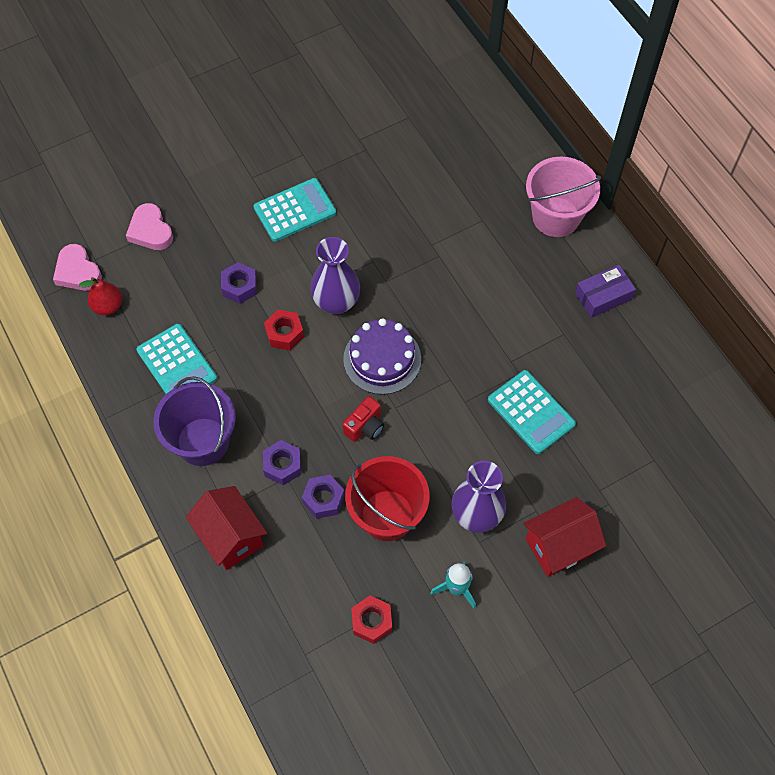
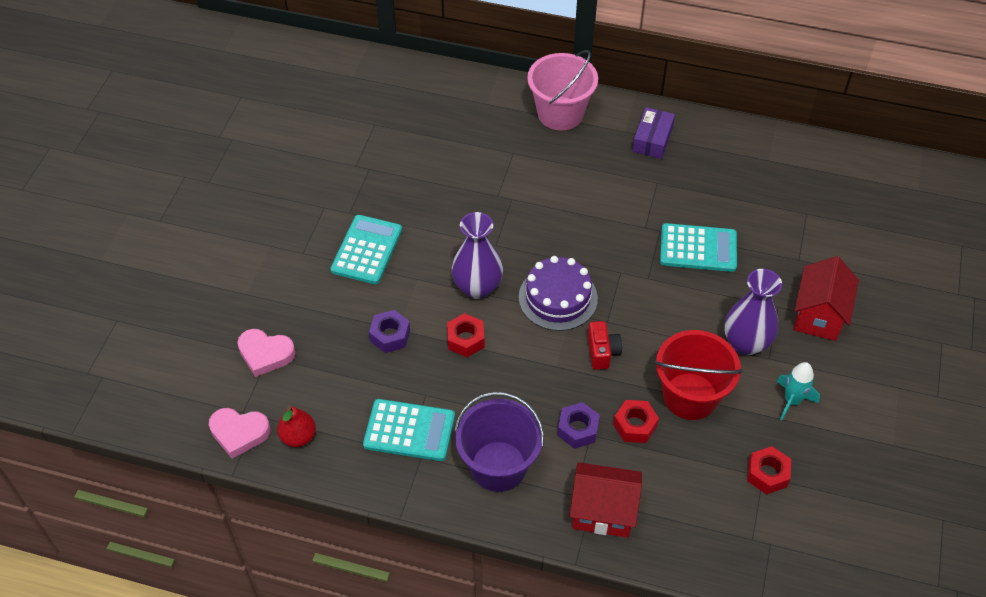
camera: 45 degrees left, 10 degrees down
purple nut [302,475,345,519] -> red nut [613,400,659,443]

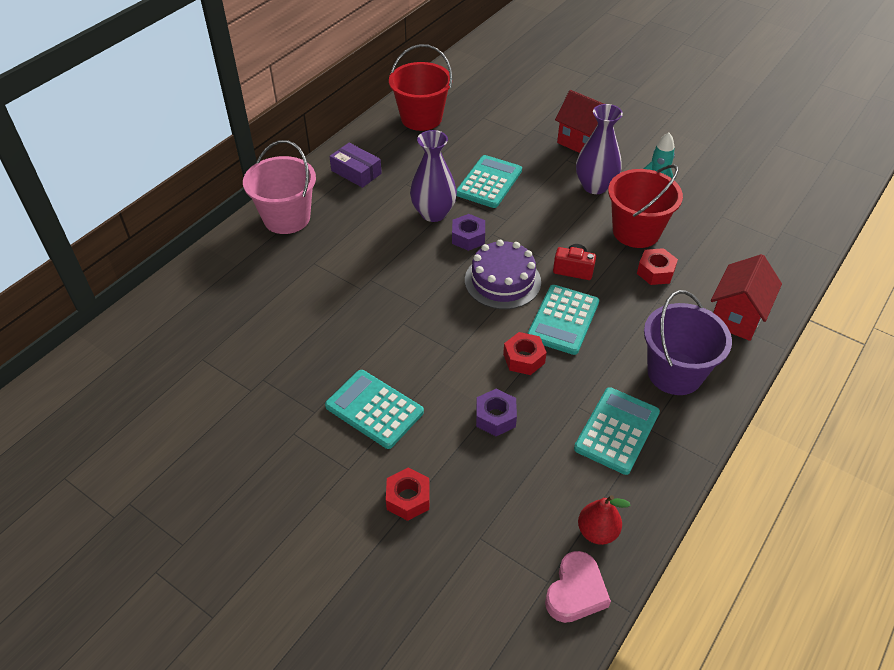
camera: 70 degrees left, 5 degrees down
pink heart [237,329,296,377] -> none
purple vase [452,212,503,299] -> purple vase moved to [410,130,457,222]
purple nut [557,402,600,449] -> purple nut moved to [452,214,485,251]
red nut [748,446,791,494] -> red nut moved to [386,468,430,521]
none -> red bucket [389,44,452,131]
none -> turquoise calculator [527,285,599,355]

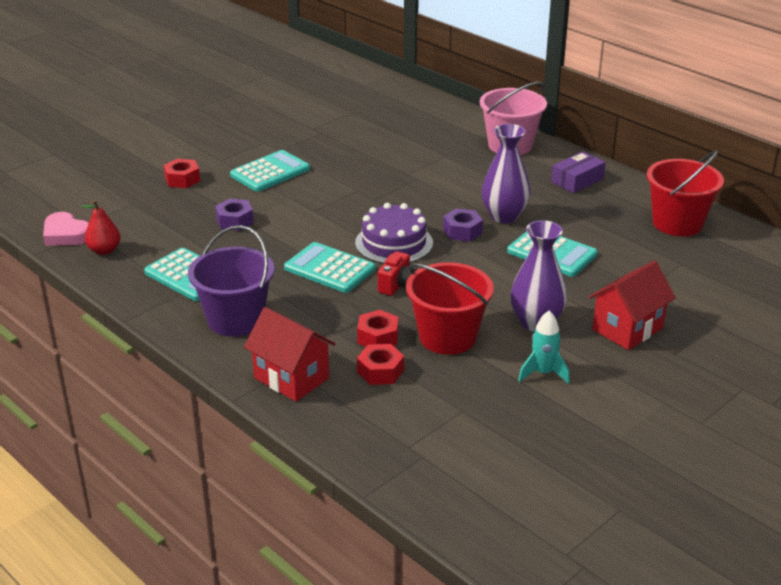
camera: 100 degrees right, 15 degrees down
red nut [503,332,547,375] -> red nut moved to [357,344,404,385]

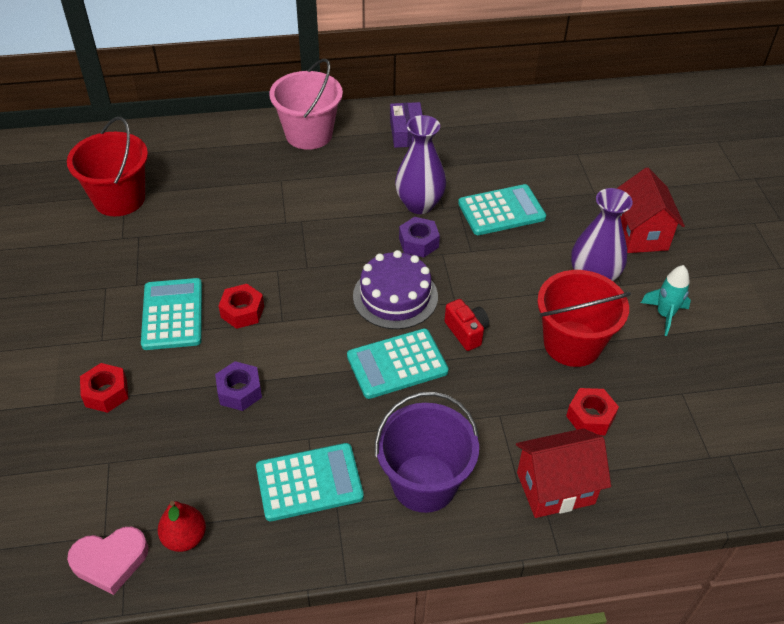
camera: 55 degrees left, 15 degrees up
red nut [357,310,398,347] -> red nut moved to [218,284,264,329]
red bucket [647,150,724,236] -> red bucket moved to [67,117,148,216]

